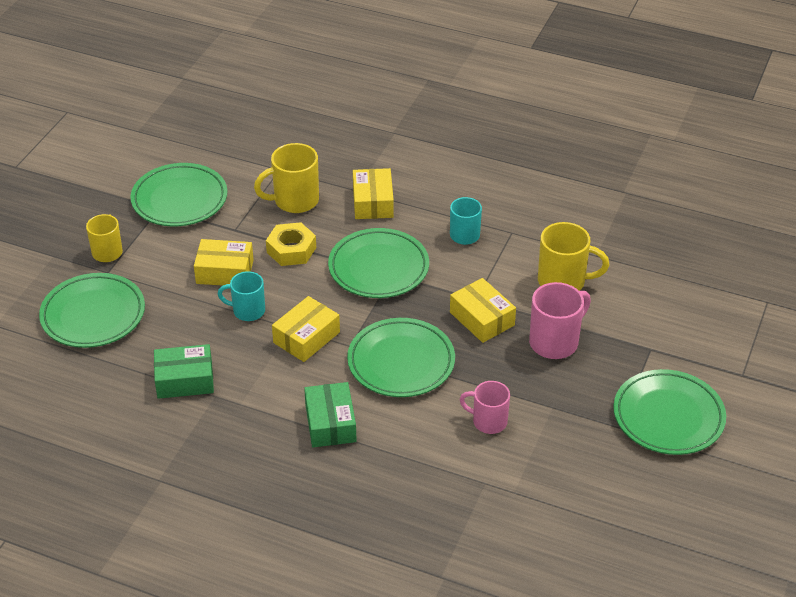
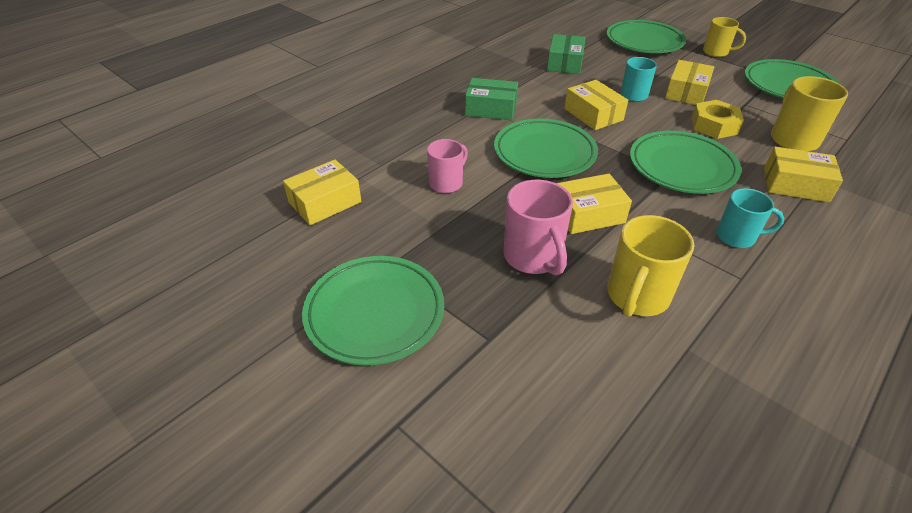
camera: 110 degrees right, 0 degrees up
none -> yellow box [283,160,361,225]

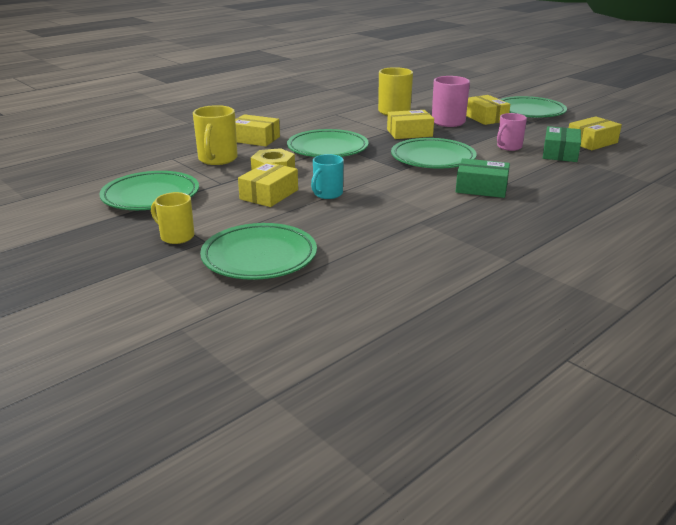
camera: 175 degrees left, 15 degrees down
green box [547,34,585,74] -> green box moved to [543,126,581,162]
yellow box [564,80,628,130] -> yellow box moved to [466,95,510,125]
turquoise mug [716,188,784,248] -> none

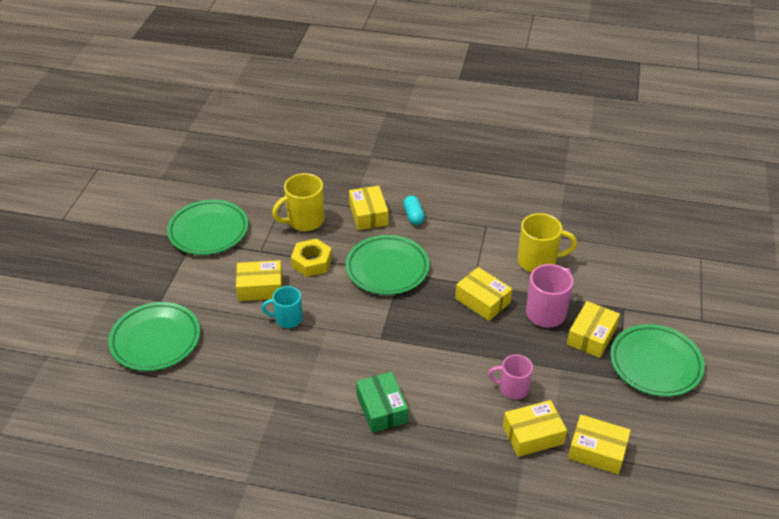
camera: 55 degrees right, 15 degrees up
yellow mug [151,192,195,244] -> none
green plate [391,138,476,168] -> none
green box [543,126,581,162] -> yellow box [503,400,567,457]
none -> turquoise capsule [403,195,425,225]

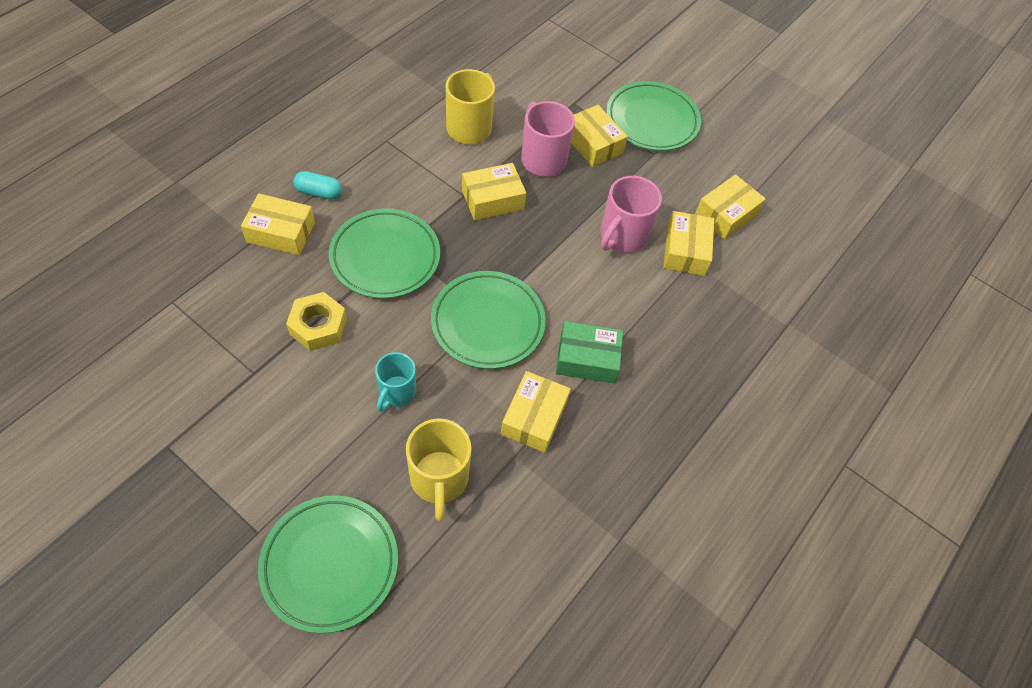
camera: 70 degrees left, 15 degrees up
green plate [167,200,248,255] -> green plate moved to [431,271,546,369]
yellow box [236,260,283,301] -> yellow box moved to [501,371,571,453]
yellow mug [272,173,325,231] -> yellow mug moved to [406,418,472,521]
pink mug [488,355,533,399] -> pink mug [600,176,662,253], size x1.50

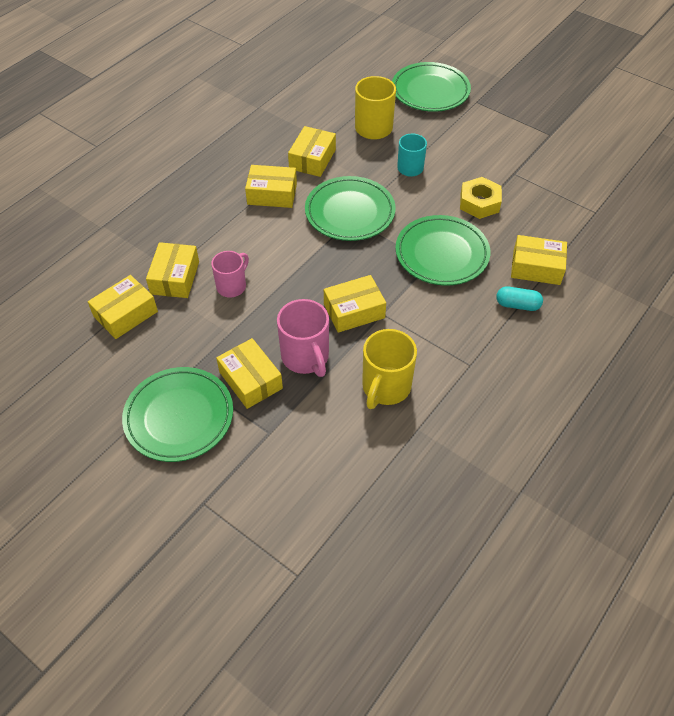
camera: 175 degrees left, 5 degrees down
green box [556,321,623,383] -> yellow box [245,165,297,208]
pink mug [600,176,662,253] -> pink mug [211,251,249,298], size x0.66

